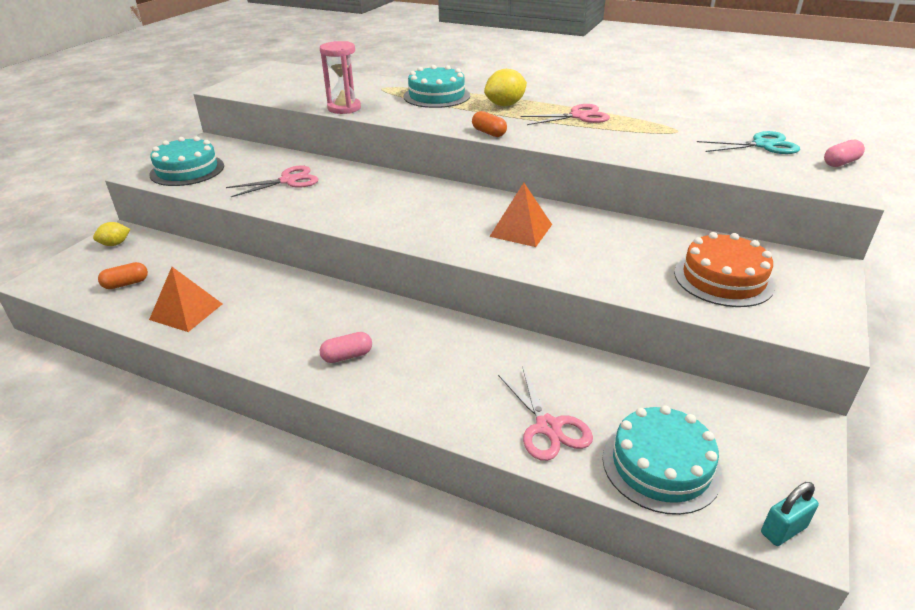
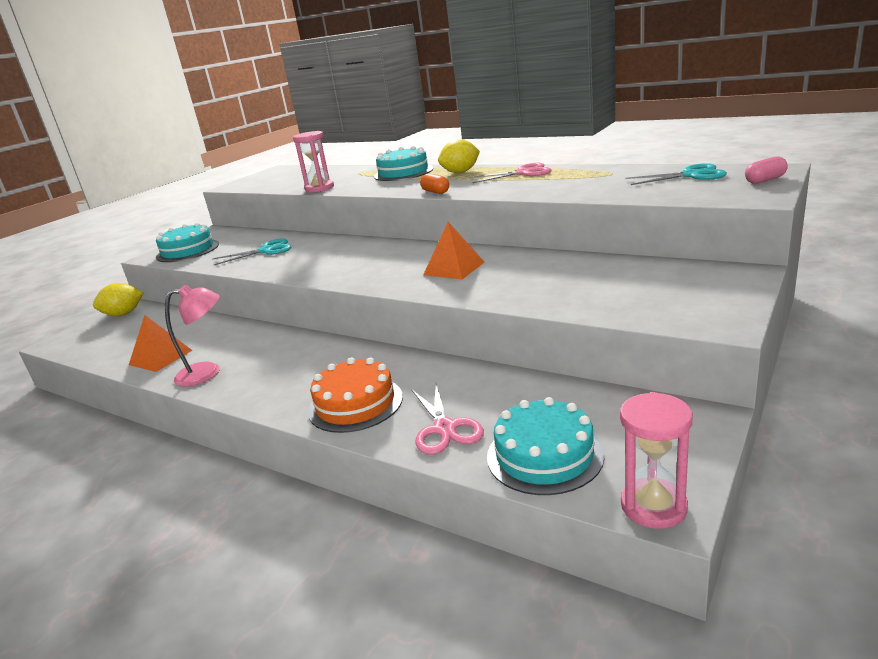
camera: 10 degrees right, 10 degrees down
yellow lemon [93,222,130,246] -> yellow lemon [93,283,143,316], size x1.59
orange capsule [98,262,148,289] -> none
pink scissors [226,165,319,197] -> turquoise scissors [212,238,291,265]
pink capsule [320,332,372,363] -> none
orange cake [674,232,775,307] -> orange cake moved to [308,357,403,433]
turquoise padlock [761,482,819,546] -> pink hourglass [620,392,693,529]
none -> pink lamp [165,285,220,387]

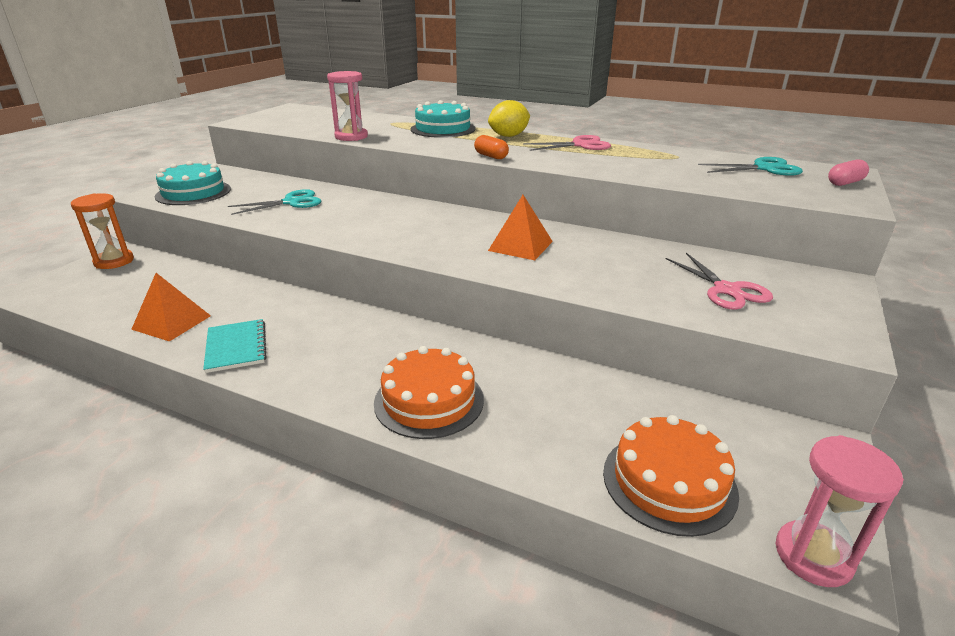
camera: 10 degrees left, 5 degrees up
yellow lemon [93,283,143,316] -> orange hourglass [71,193,134,269]
pink lamp [165,285,220,387] -> turquoise notebook [203,319,267,373]
pink scissors [412,384,484,455] -> pink scissors moved to [666,253,773,310]
turquoise cake [487,397,604,495] -> orange cake [603,415,739,537]

